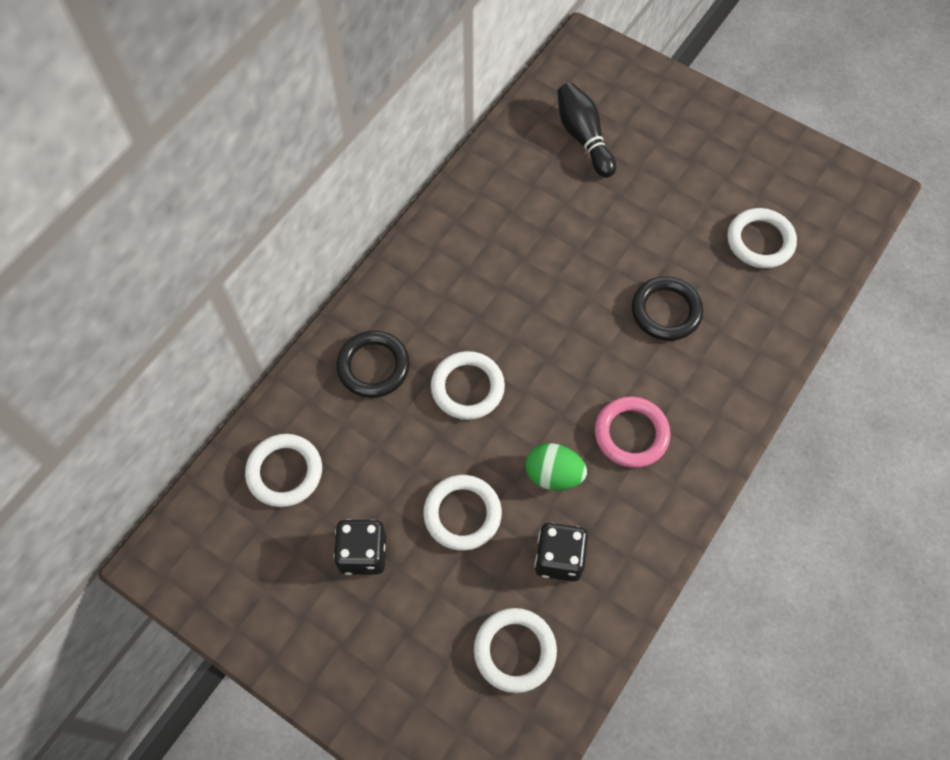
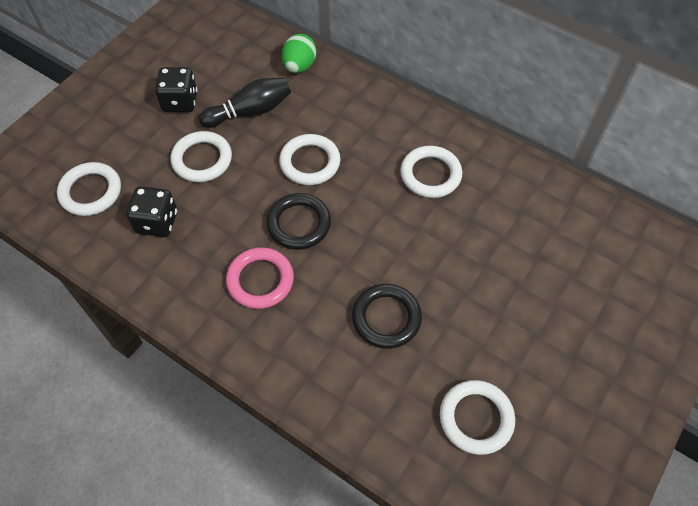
camera: 90 degrees right, 5 degrees down
white ring [245,434,322,507] -> white ring moved to [400,146,462,198]
black ring [336,330,410,398] -> black ring moved to [266,193,331,250]
green egg [525,443,587,491] -> green egg moved to [282,34,316,73]
black bowling pin [557,83,616,178] -> black bowling pin moved to [199,78,291,128]

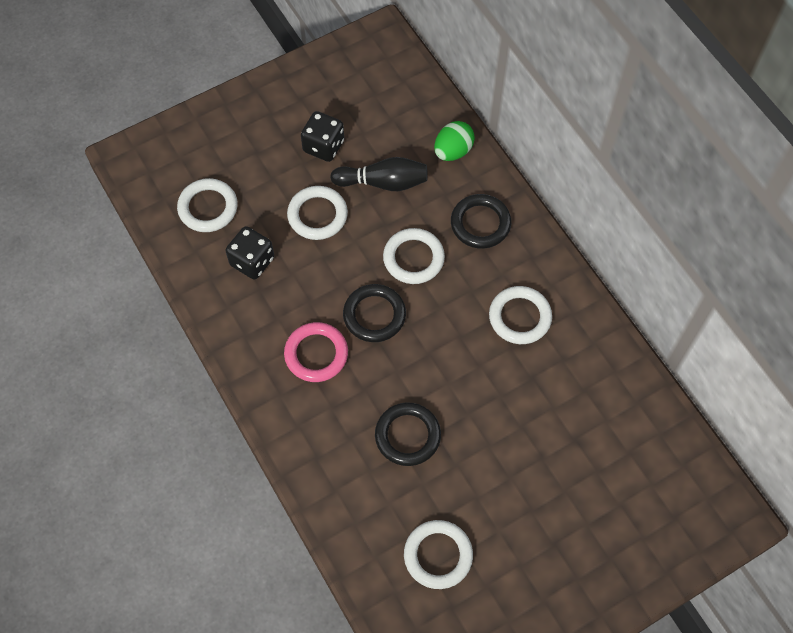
camera: 25 degrees right, 5 degrees up
none -> black ring [451,194,511,249]

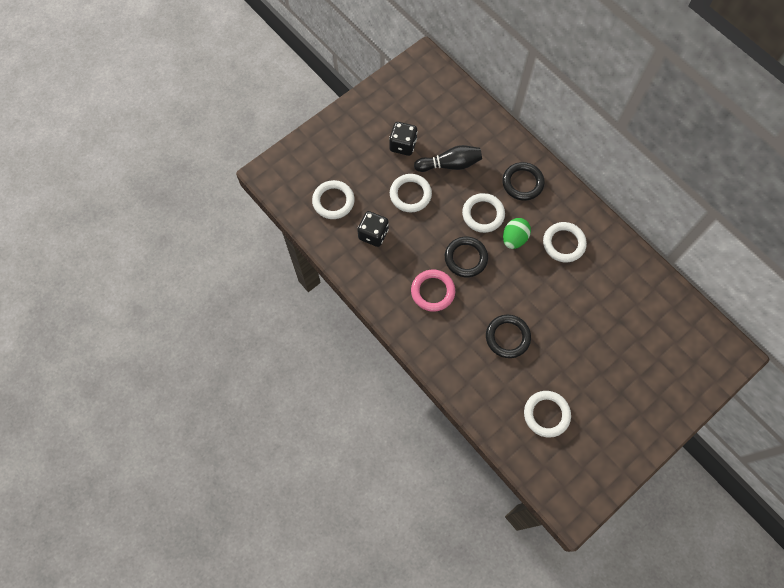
camera: 10 degrees left, 5 degrees up
green egg [434,121,475,161] -> green egg moved to [503,218,531,249]

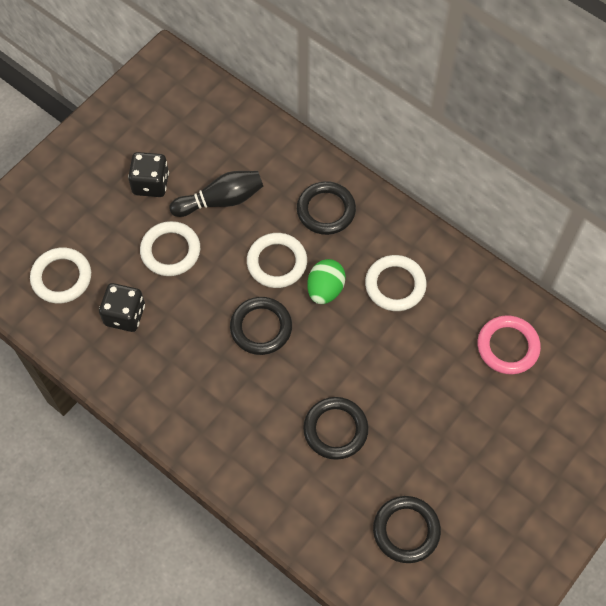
camera: 10 degrees left, 5 degrees down
pink ring [411,269,455,312] -> pink ring moved to [478,315,541,375]
white ring [524,391,571,438] -> black ring [373,496,441,563]

